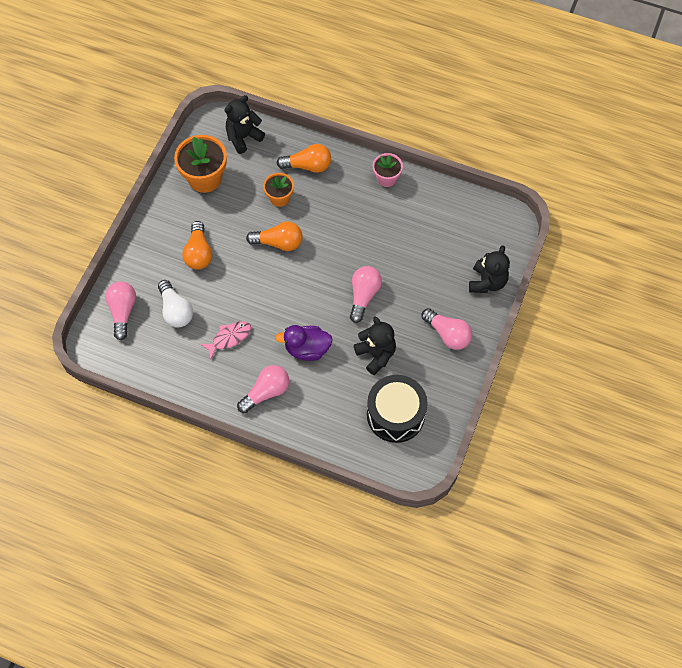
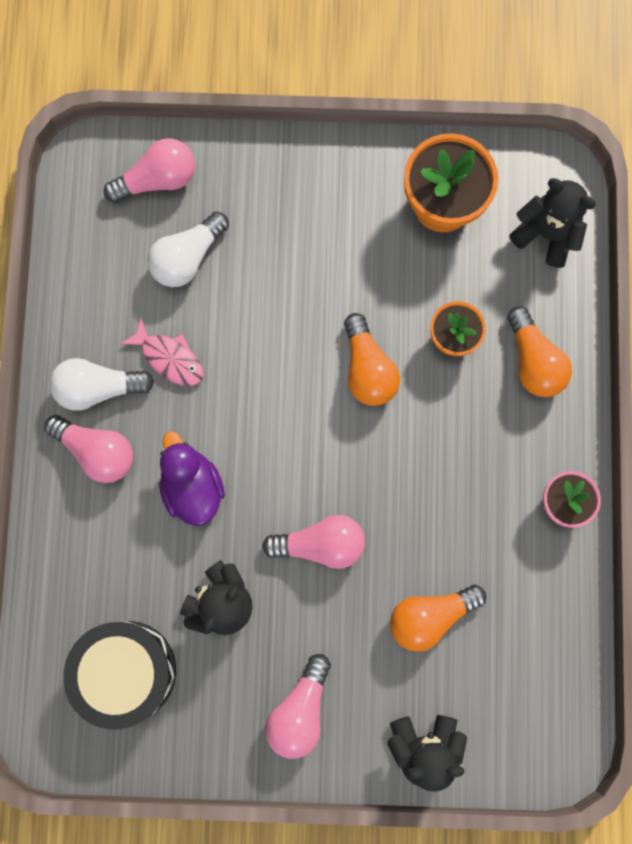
camera: 70 degrees right, 15 degrees up
orange light bulb [182,221,212,269] -> orange light bulb moved to [390,585,486,652]
none -> white light bulb [50,358,154,411]

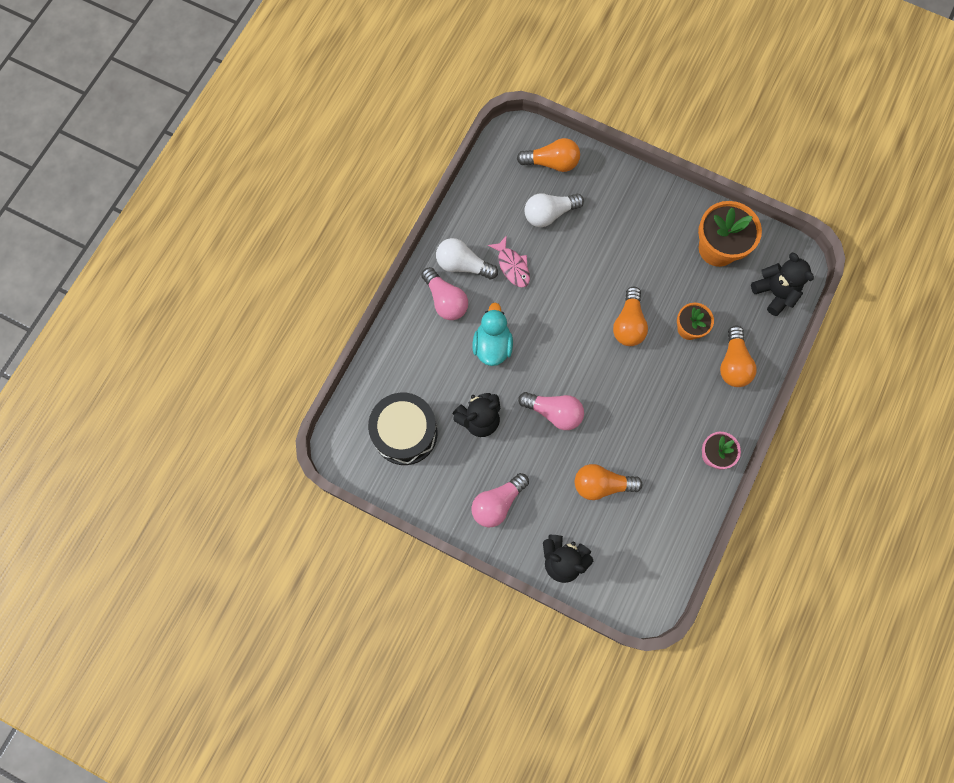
camera: 25 degrees right, 5 degrees down
pink light bulb [104,138,195,203] -> orange light bulb [517,138,580,172]
purple duck [159,431,225,526] -> turquoise duck [473,302,513,366]

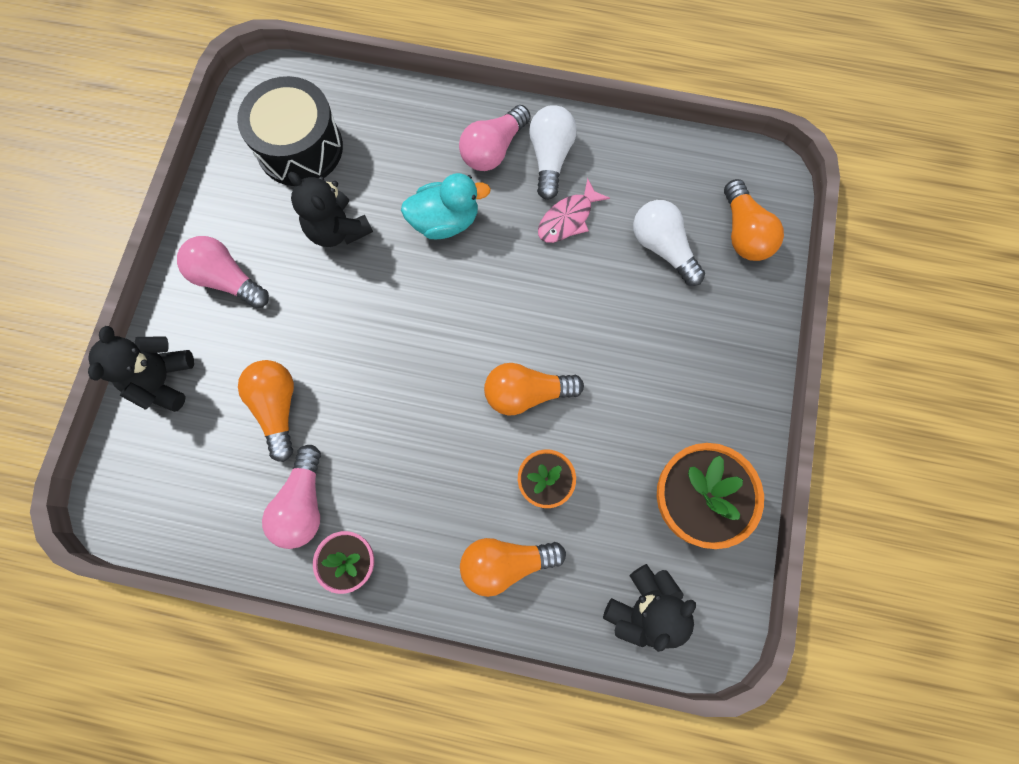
camera: 75 degrees right, 0 degrees up
pink light bulb [518,392,584,430] -> pink light bulb moved to [262,445,321,549]

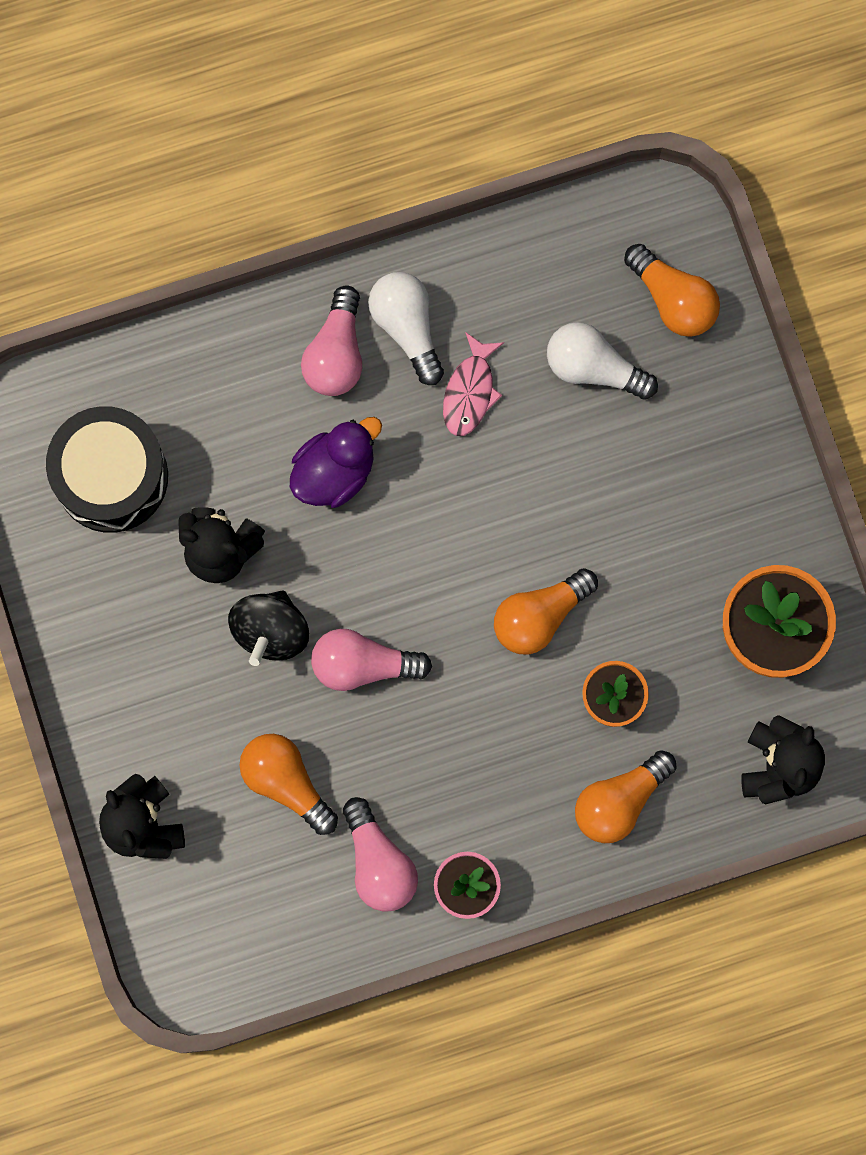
camera: 30 degrees left, 5 degrees up
pink light bulb [177,236,269,308] -> pink light bulb moved to [311,629,432,691]
turquoise duck [401,173,491,239] -> purple duck [290,417,382,508]
none -> black spinning top [228,590,309,666]

